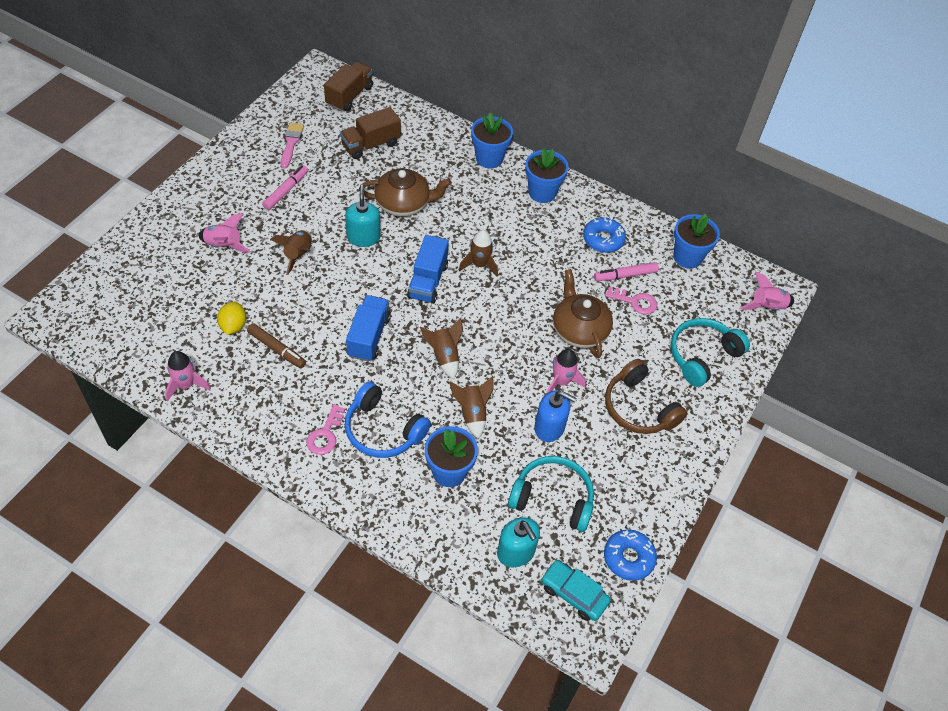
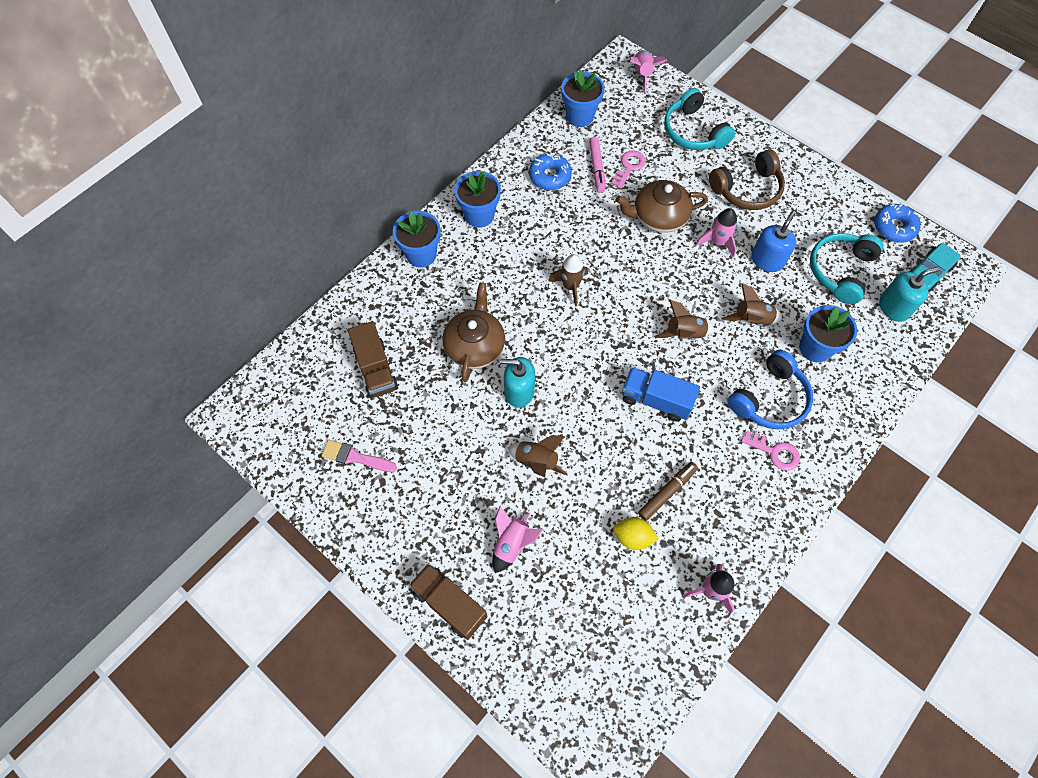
camera: 75 degrees left, 10 degrees up
pink marker [262,165,308,210] -> none
brown truck [324,62,373,111] -> brown truck moved to [409,563,487,640]
blue truck [407,235,449,304] -> none

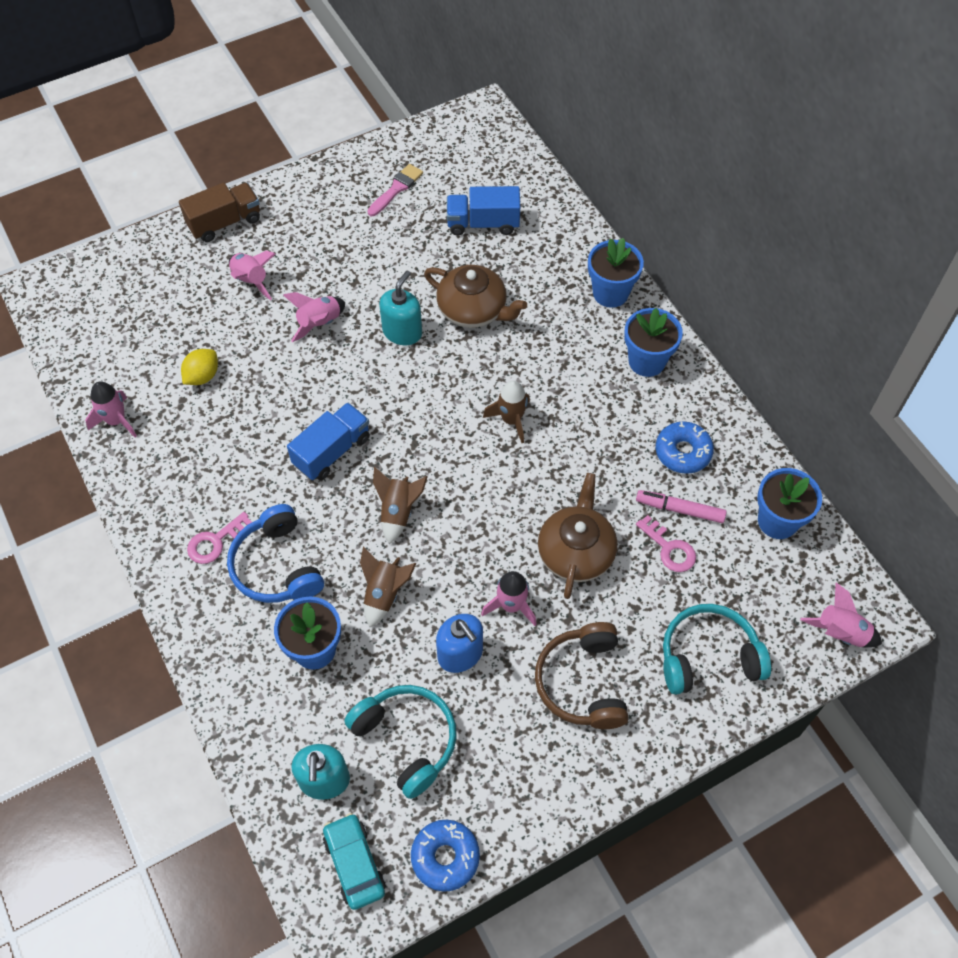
camera: 110 degrees right, 5 degrees down
brown truck [348,321,398,398] -> blue truck [447,186,520,236]
brown rocket [508,435,568,477] -> pink rocket [283,292,345,342]
brown marker [638,462,698,521] -> none

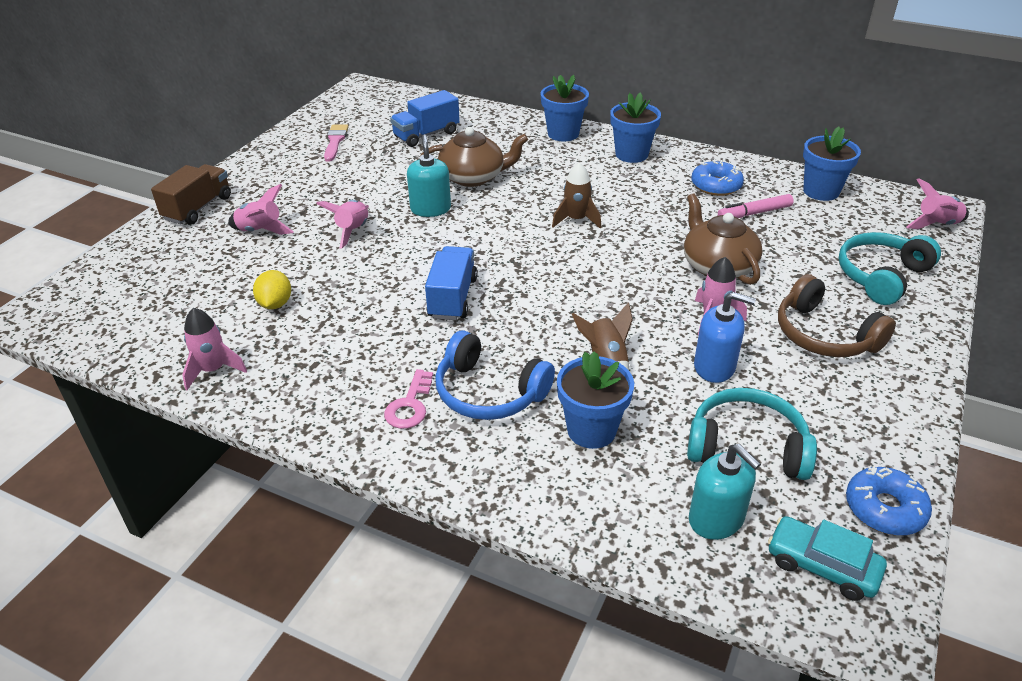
camera: 35 degrees left, 20 degrees down
brown rocket [373,467,428,544] -> none
pink key [636,515,696,572] -> none

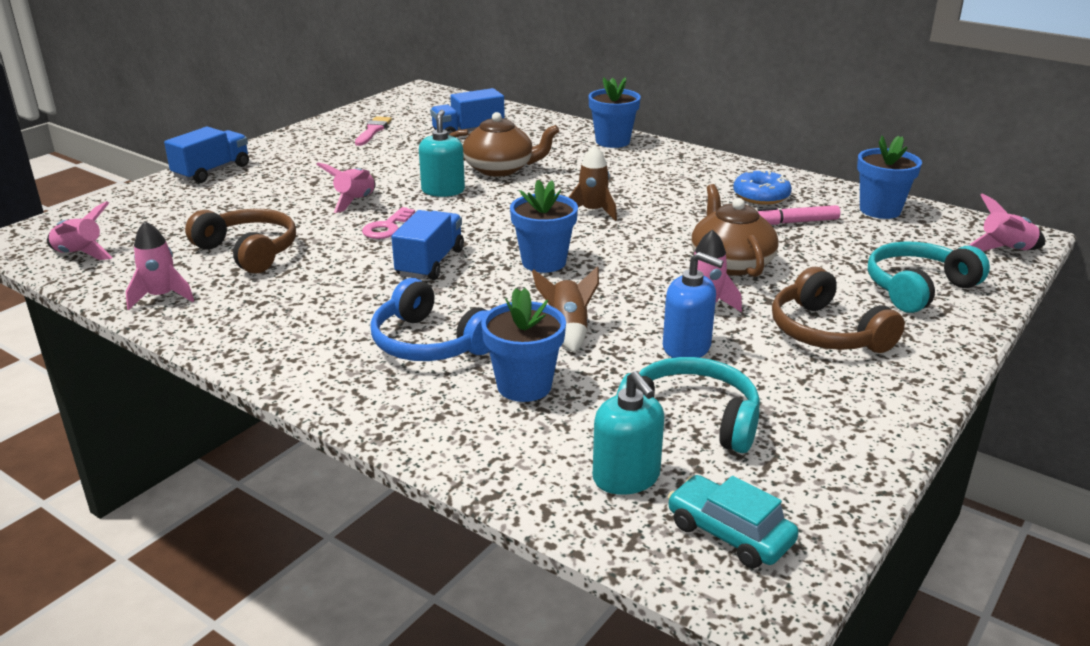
camera: 10 degrees right, 10 degrees down
brown truck [151,164,231,225] -> blue truck [164,127,249,183]
pink rocket [228,184,294,235] -> pink rocket moved to [47,201,113,260]
yellow lemon [253,270,291,309] -> brown headphones [185,209,296,274]
pink key [384,369,433,429] -> pink key moved to [362,207,415,239]
blue flower pot [610,92,661,163] -> blue flower pot moved to [510,180,578,273]
blue donut [846,466,932,535] -> none

